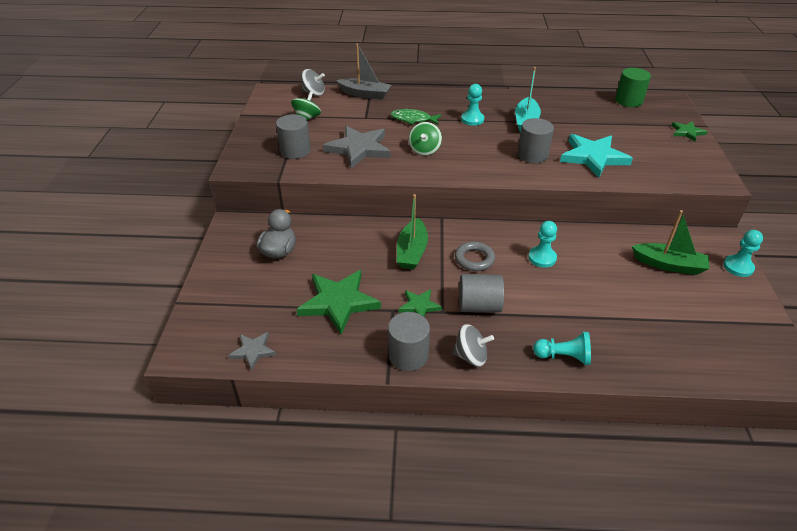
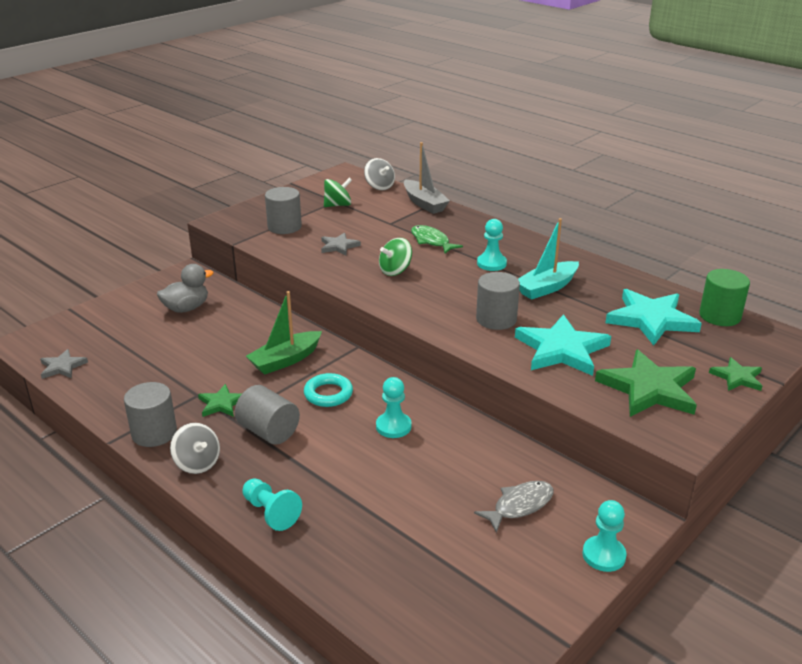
camera: 40 degrees right, 10 degrees down
green star [296,270,381,335] -> green star moved to [595,349,697,417]
grey star [323,126,390,168] -> grey star [321,233,361,256], size x0.52
grey ring [455,242,495,271] -> turquoise ring [304,373,353,407]
green boat [632,210,709,275] -> grey fish [474,481,553,533]
none -> turquoise star [605,289,702,346]

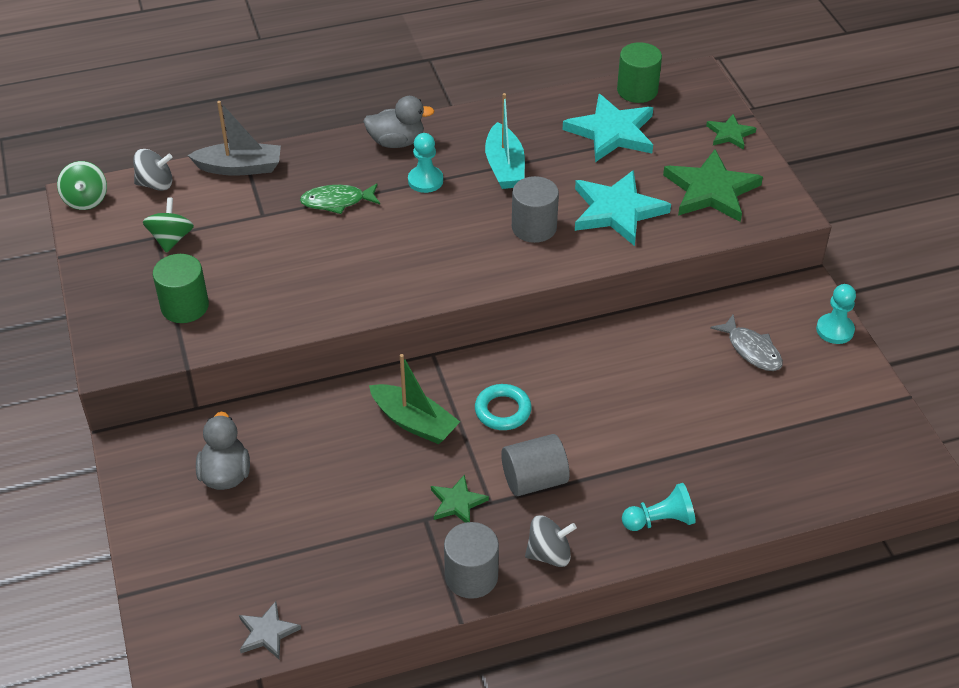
camera: 60 degrees left, 15 degrees up
green boat [246,291,322,375] -> green boat turned 45 degrees counterclockwise [369,354,460,444]
grey cylinder [265,187,302,234] -> green cylinder [153,254,209,323]
grey star [321,233,361,256] -> none
turquoise pawn [376,377,411,438] -> none
green spinning top [379,238,412,276] -> green spinning top moved to [57,161,107,210]
grey fish [474,481,553,533] -> grey fish turned 150 degrees clockwise [710,315,783,371]
none -> grey duck [363,96,434,148]

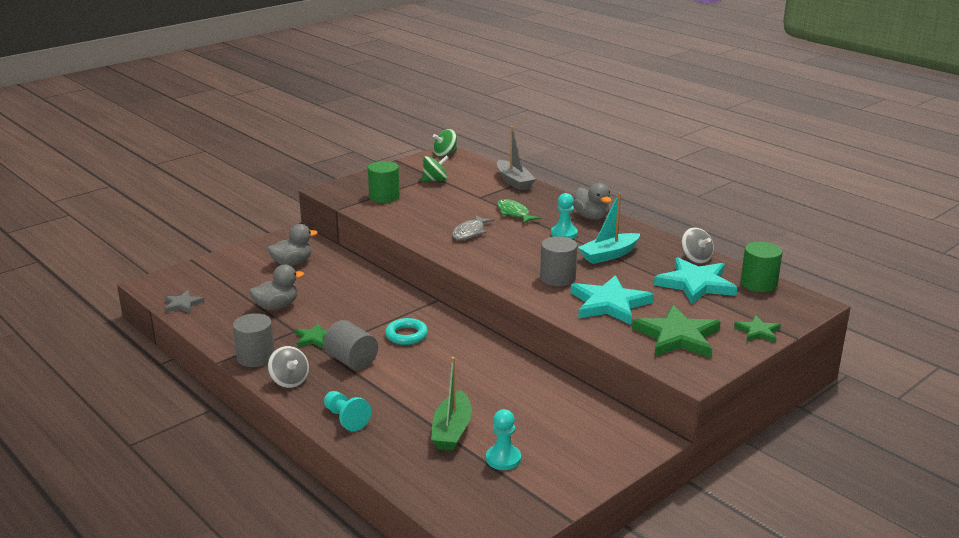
camera: 65 degrees right, 20 degrees down
grey spinning top [133,149,172,191] -> grey spinning top moved to [681,227,714,264]
green boat [369,354,460,444] -> green boat moved to [431,357,472,451]
grey fish [710,315,783,371] -> grey fish moved to [452,215,494,240]
turquoise pawn [816,284,856,344] -> turquoise pawn moved to [486,409,521,470]
none -> grey duck [249,265,304,310]

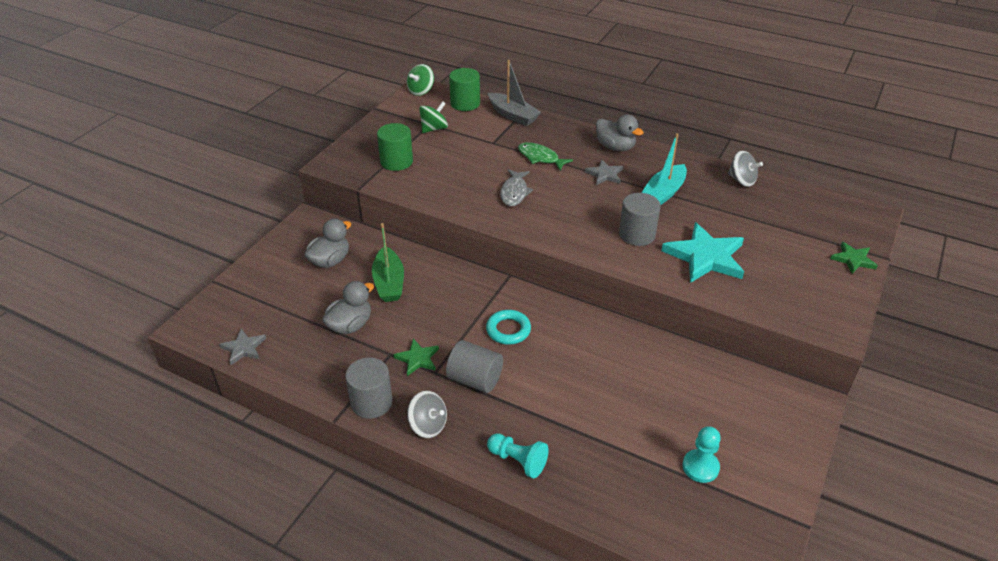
camera: 20 degrees left, 15 degrees up
green boat [431,357,472,451] -> green boat moved to [372,223,404,302]
turquoise pawn [551,193,578,239] -> grey star [585,159,623,185]
green star [632,305,721,357] -> none
turquoise star [654,257,737,304] -> none
green cylinder [741,242,783,292] -> green cylinder moved to [449,68,480,111]

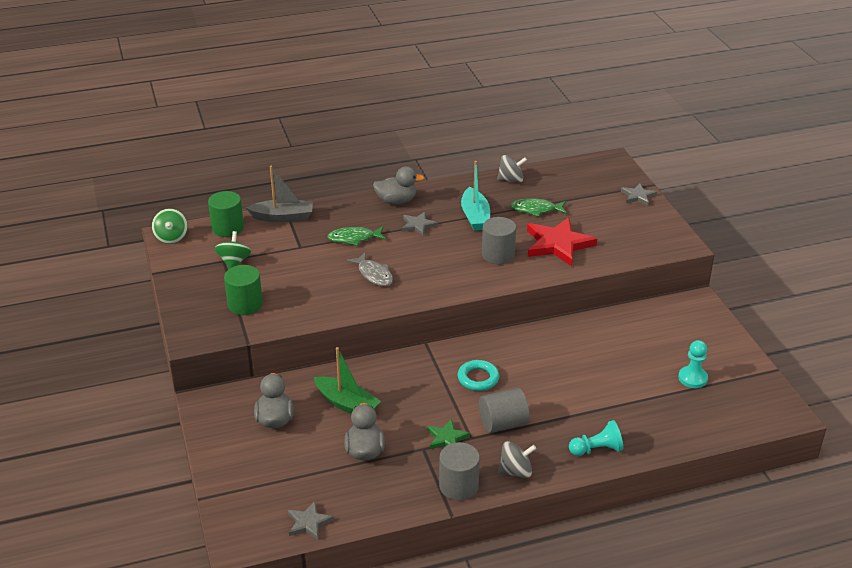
camera: 45 degrees left, 5 degrees down
turquoise star [661,222,744,283] -> red star [527,217,597,266]
green star [830,242,878,274] -> grey star [621,183,657,206]
none -> green fish [510,198,567,217]

